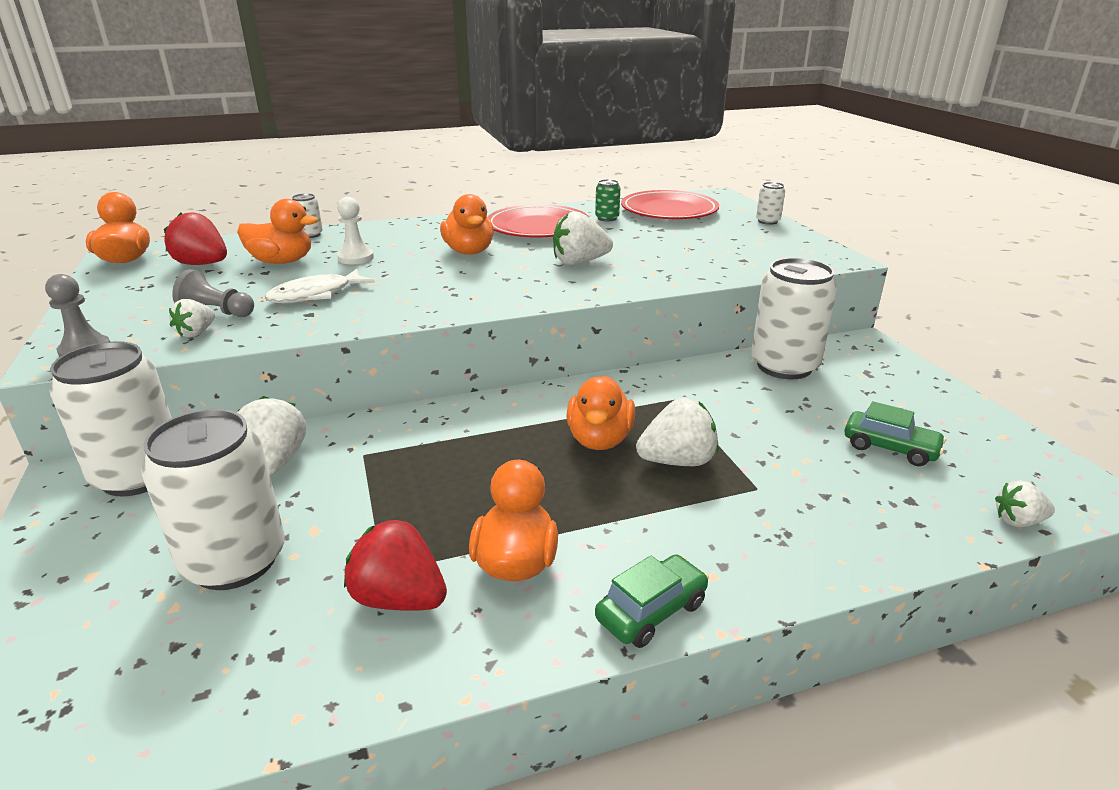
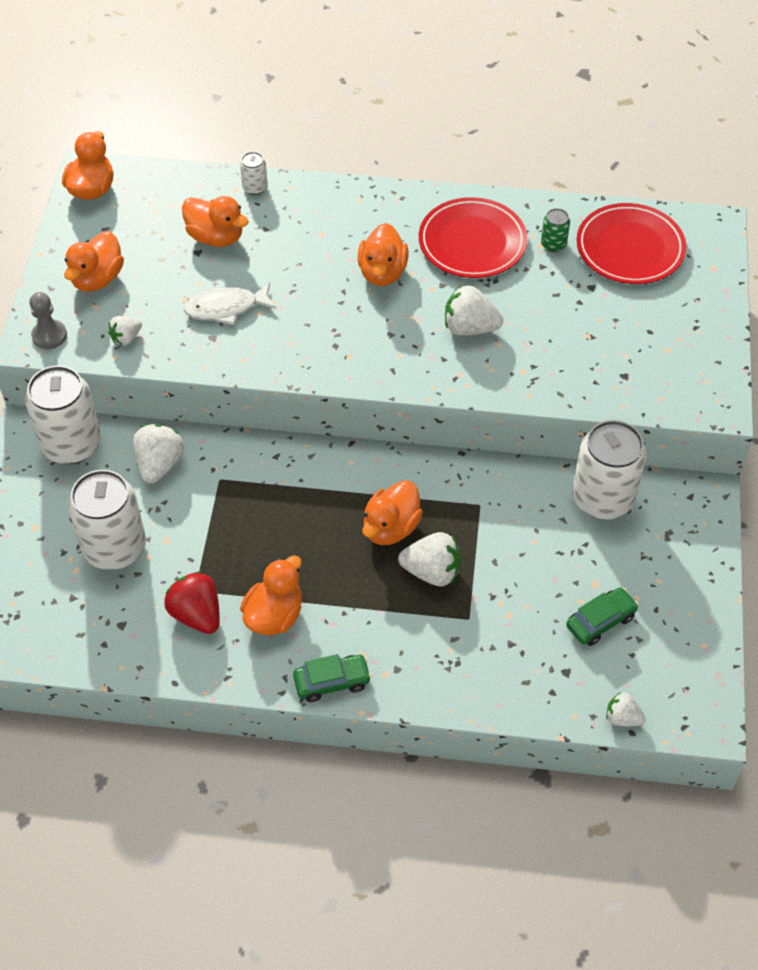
camera: 25 degrees right, 25 degrees up
red strawberry [164,212,227,265] -> none
grey pawn [172,269,254,317] -> none
white pawn [337,197,374,264] -> none
white can [756,182,785,225] -> none
green car [844,401,946,466] -> green car turned 90 degrees counterclockwise [566,587,639,646]
none -> orange duck [64,231,124,292]

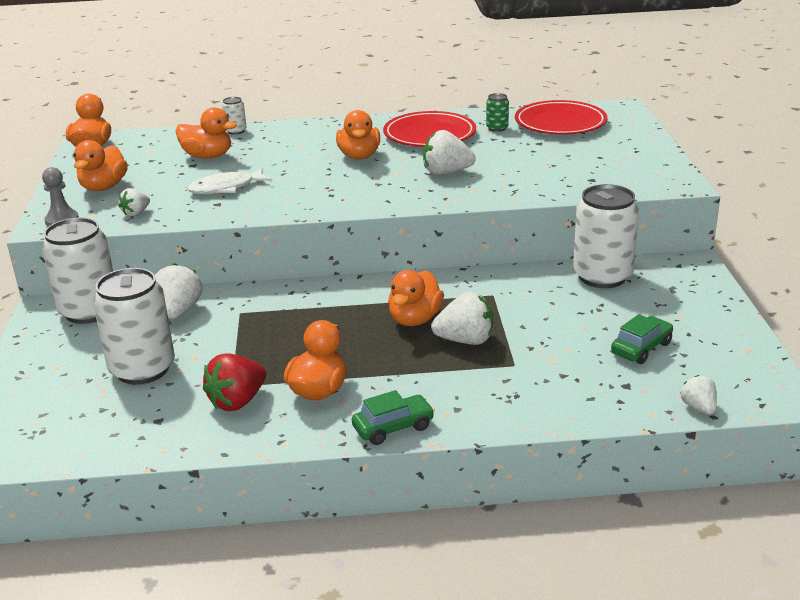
camera: 10 degrees left, 25 degrees down
red strawberry [164,571,220,634] -> red strawberry turned 90 degrees counterclockwise [203,353,266,411]
white strawberry [606,692,646,726] -> white strawberry turned 60 degrees clockwise [680,375,717,414]

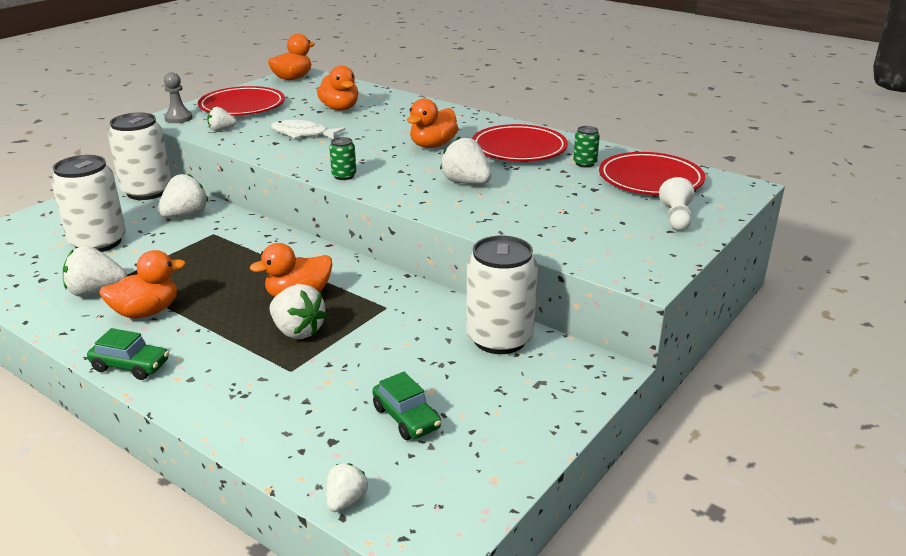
camera: 40 degrees right, 0 degrees up
orange duck [73,140,128,191] -> red plate [198,86,285,115]
red strawberry [203,353,266,411] -> white strawberry [63,246,127,297]
white can [222,97,246,135] -> none
green car [611,314,673,364] -> green car turned 60 degrees clockwise [373,372,441,440]
none -> green can [329,137,356,180]
none -> white pawn [659,177,694,231]

